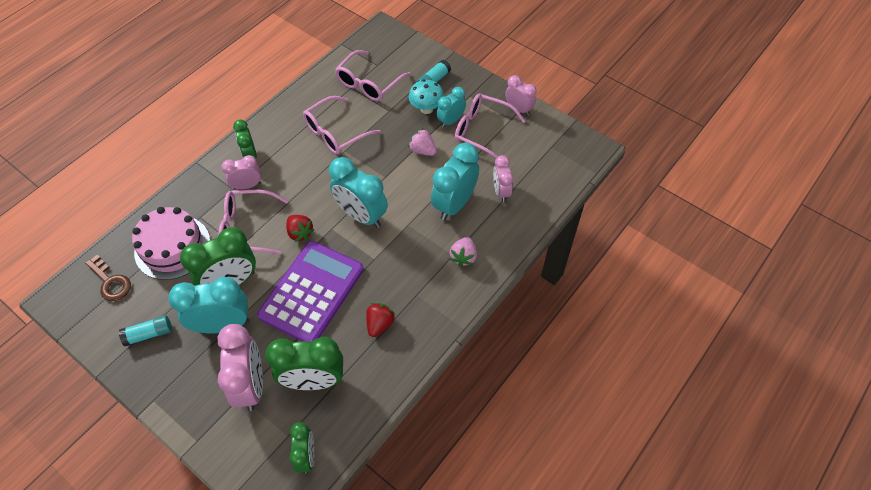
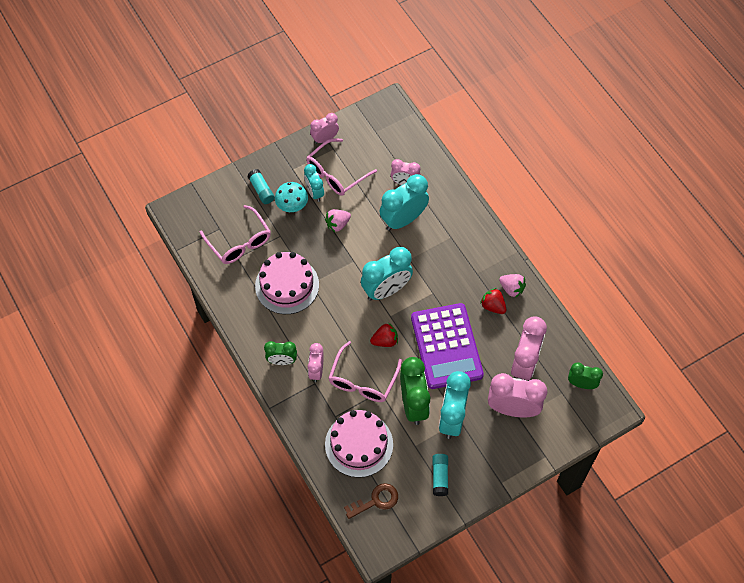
camera: 70 degrees left, 5 degrees up
purple calculator [257,241,364,342] -> purple calculator turned 150 degrees counterclockwise [411,303,484,389]
green clock [265,337,343,390] -> pink clock [511,317,547,380]
pink glasses [303,96,381,154] -> pink cake [255,252,319,314]
turquoise clock [431,143,479,220] -> turquoise clock turned 90 degrees clockwise [379,174,429,231]
pink strawberry [450,237,477,267] -> pink strawberry moved to [499,274,526,298]

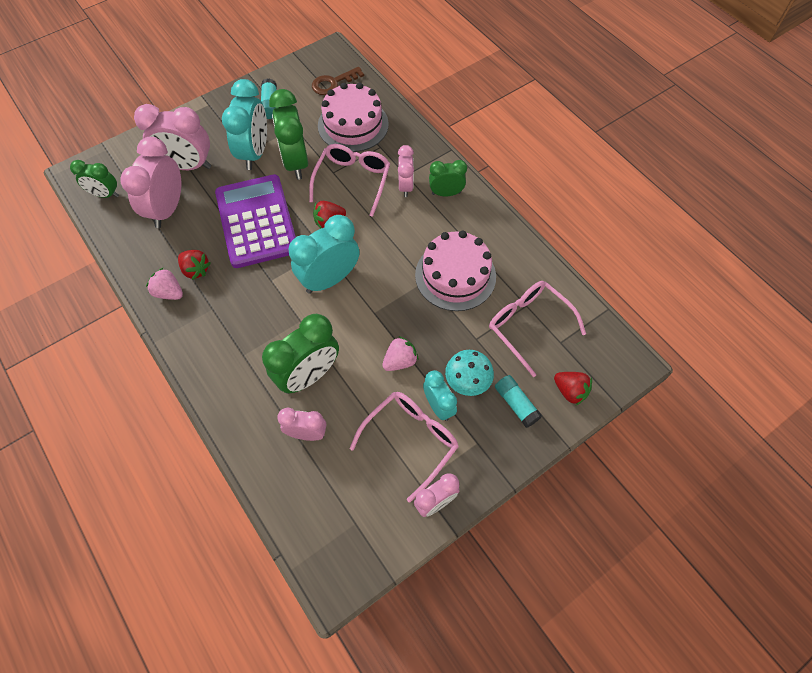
camera: 175 degrees right, 0 degrees up
turquoise clock [379,174,429,231] -> green clock [262,314,339,394]
none -> red strawberry [554,372,592,405]

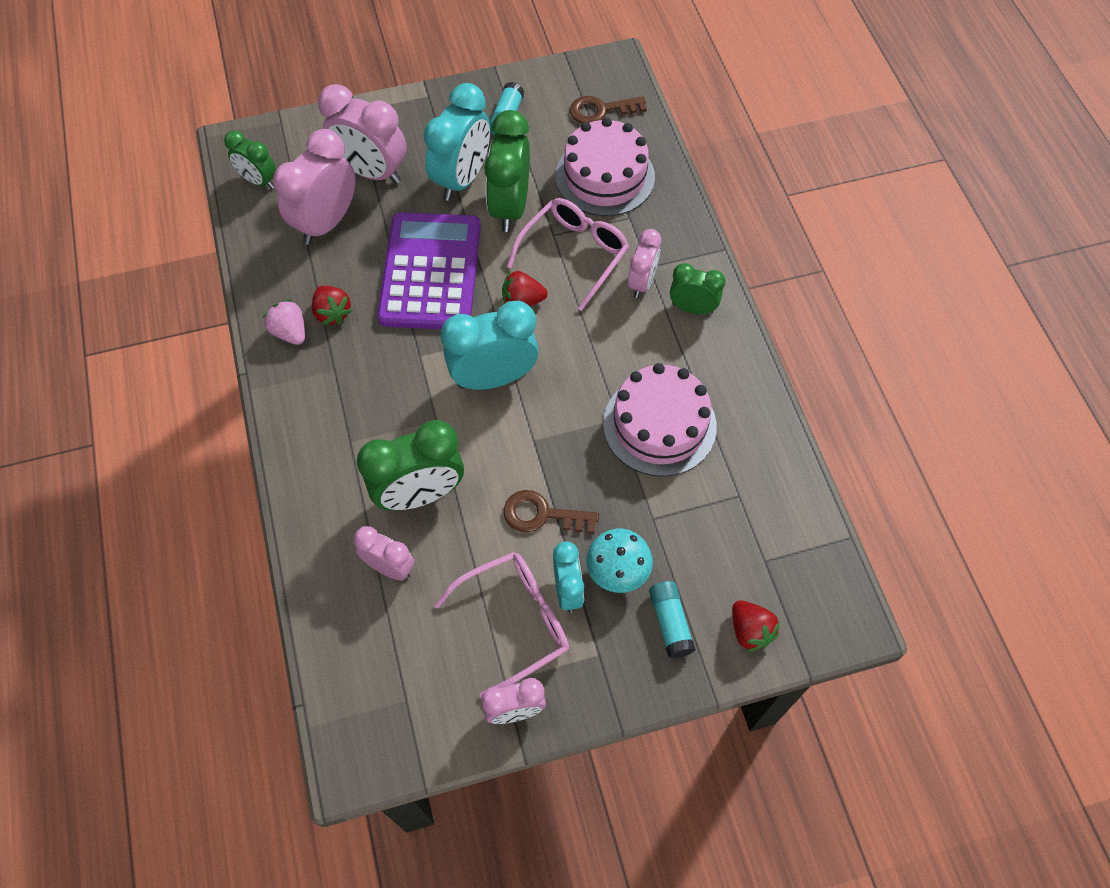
camera: 20 degrees right, 0 degrees up
pink strawberry [382,336,419,371] -> brown key [504,490,599,534]
pink glasses [489,281,586,377] -> none

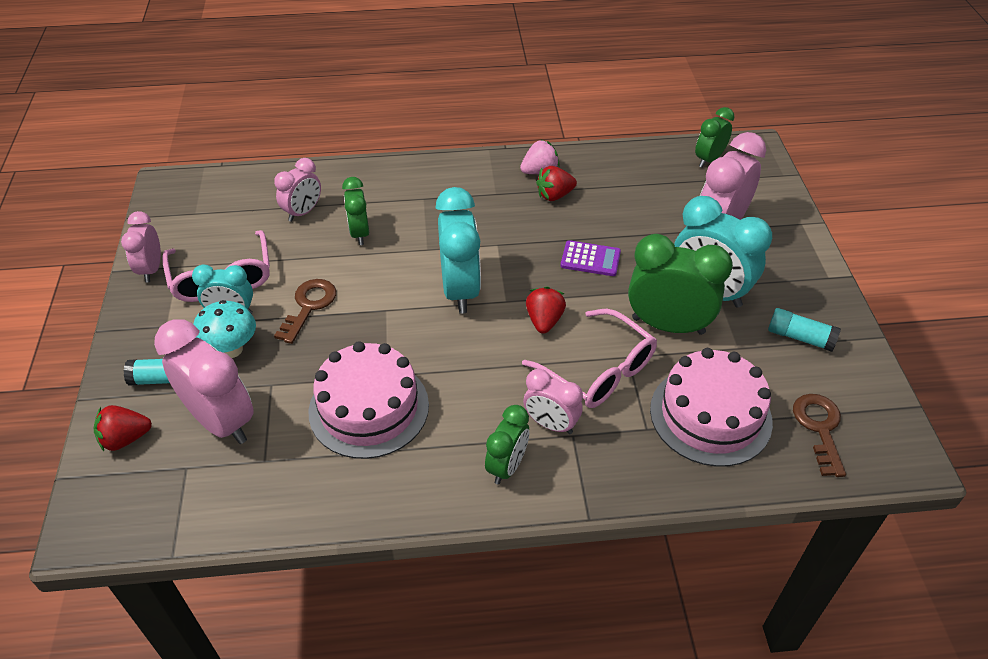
camera: 100 degrees right, 15 degrees down
pink clock [273,129,355,245] -> pink clock moved to [154,319,254,444]
green clock [357,420,464,511] -> green clock [342,177,369,245], size x0.59
purple calculator [377,212,481,329] -> purple calculator [561,240,621,276], size x0.43

